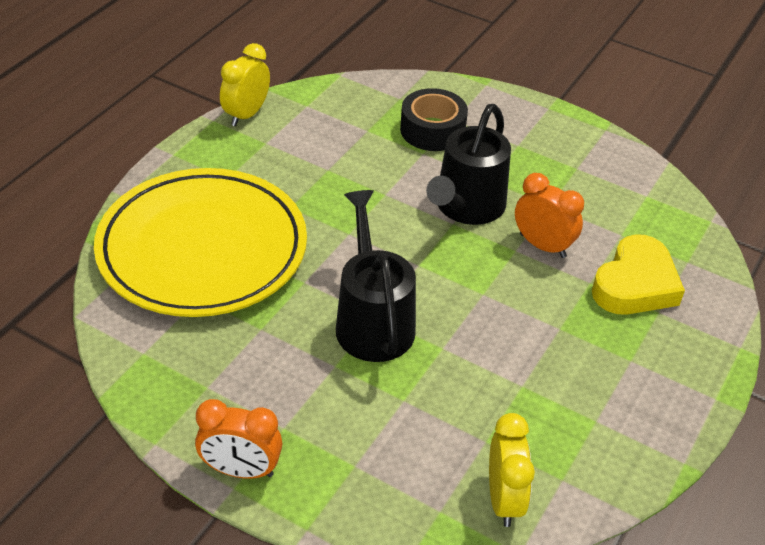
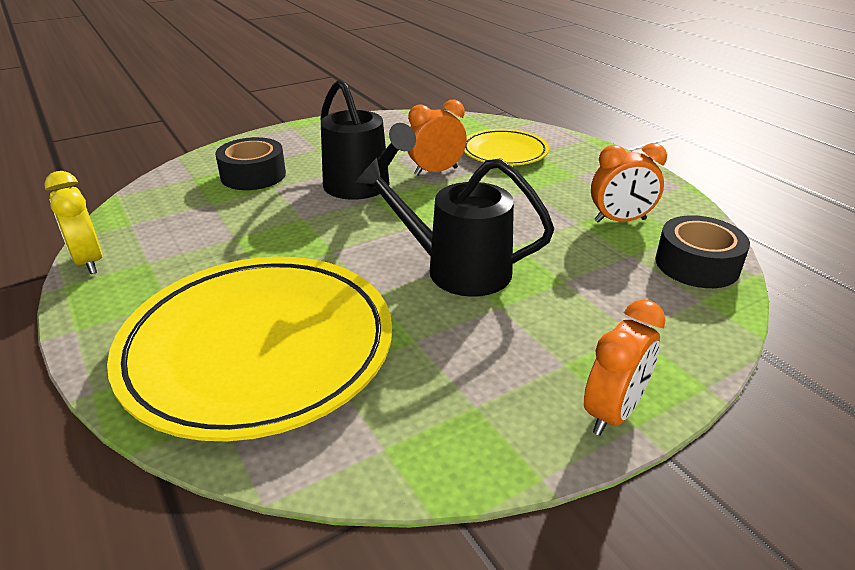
camera: 60 degrees left, 10 degrees down
yellow clock [489,413,535,527] -> black tape [655,215,750,288]
yellow heart [592,234,685,315] -> yellow plate [464,129,549,166]
none -> orange clock [591,143,667,223]

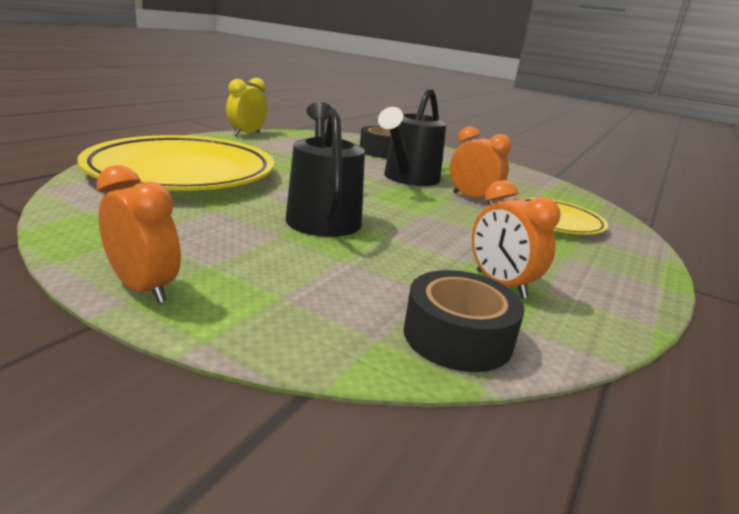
camera: 60 degrees right, 10 degrees down
orange clock [584,299,666,435] -> orange clock turned 150 degrees counterclockwise [96,165,181,303]

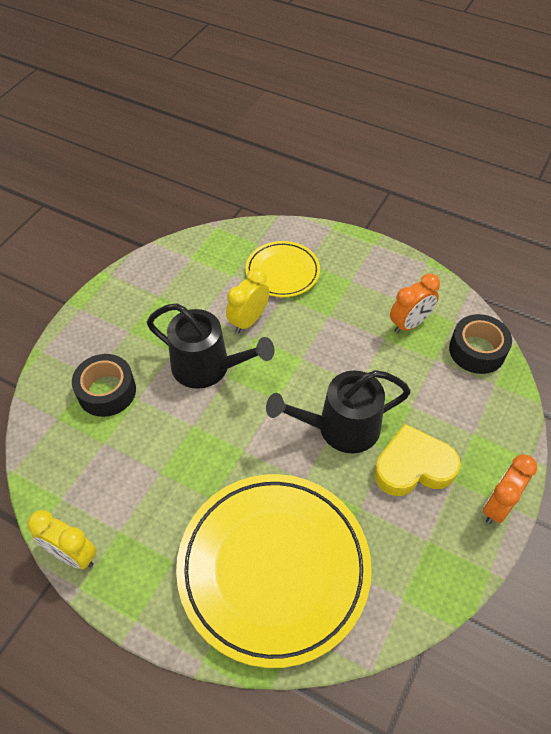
camera: 90 degrees left, 30 degrees up
orange clock [450,127,512,205] -> yellow clock [226,268,269,333]
none -> yellow heart [374,424,461,496]

